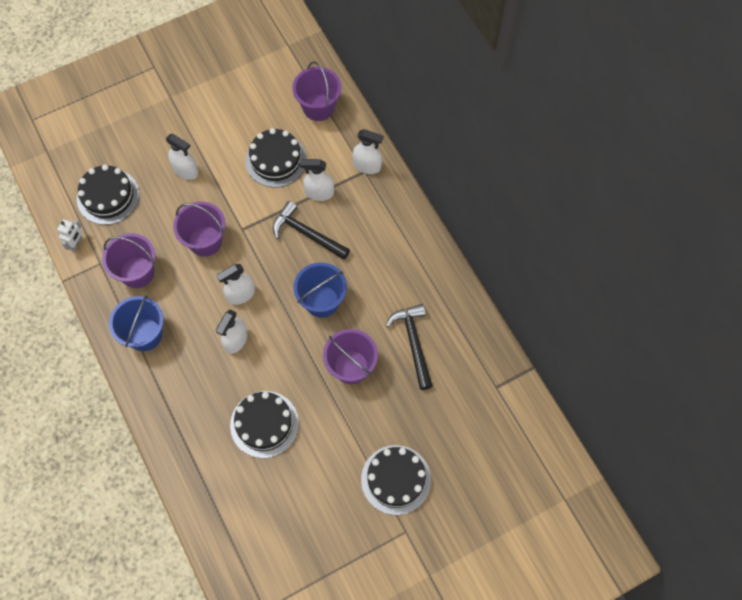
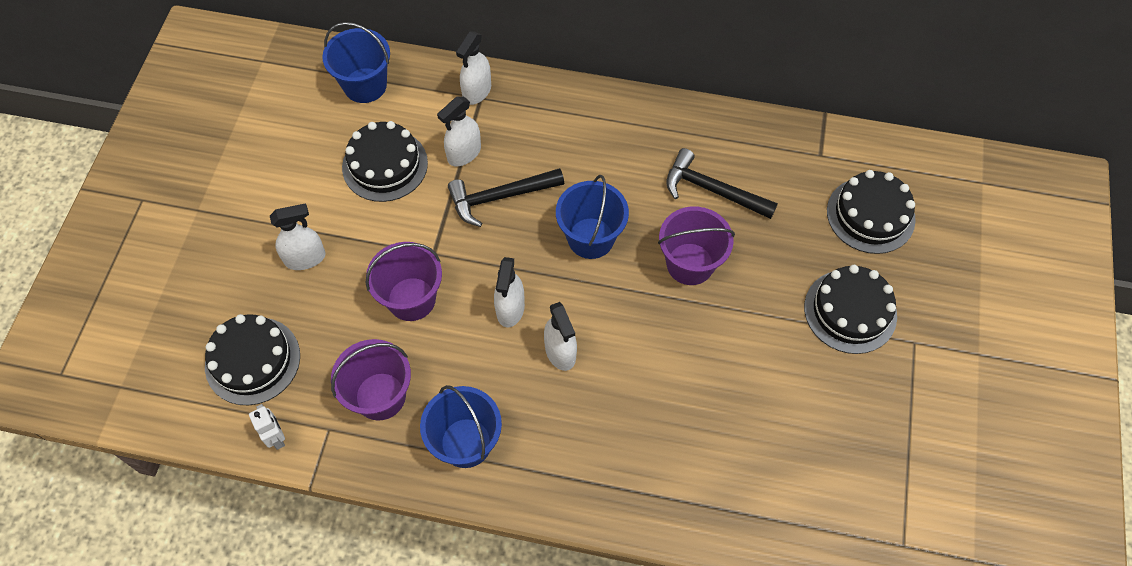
camera: 50 degrees left, 5 degrees down
black cake [230,391,299,458] -> black cake moved to [827,170,916,254]
purple bucket [292,61,341,121] -> blue bucket [322,22,390,103]
white spray bottle [352,129,383,174] -> white spray bottle turned 150 degrees clockwise [456,32,491,105]

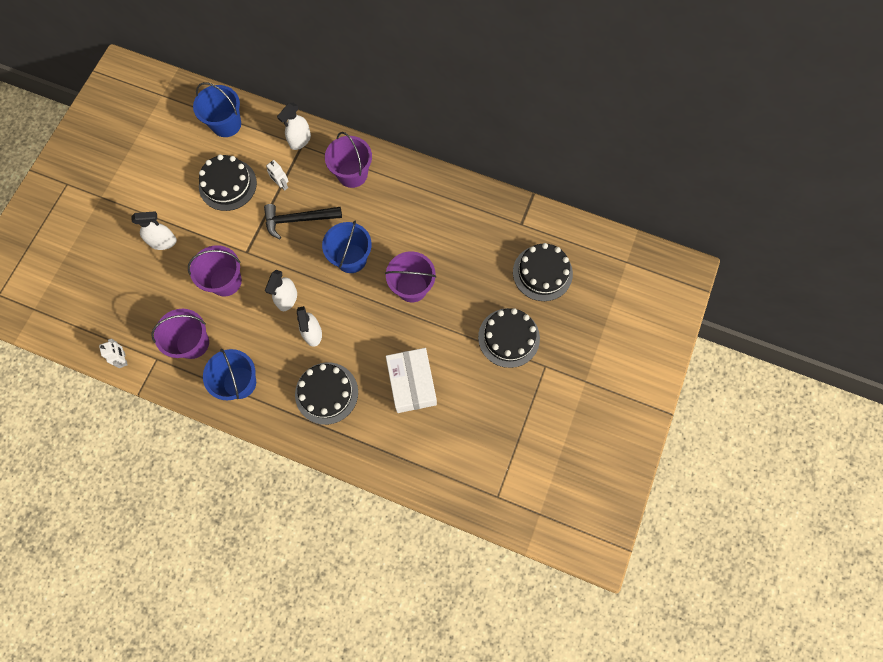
camera: 10 degrees right, 10 degrees up
black cake [205,314,300,405] -> black cake moved to [295,363,358,425]
white spray bottle [437,96,481,166] -> white robot [266,160,289,191]
black hammer [666,148,778,219] -> none
none -> purple bucket [325,132,372,188]
none -> white box [386,348,437,413]

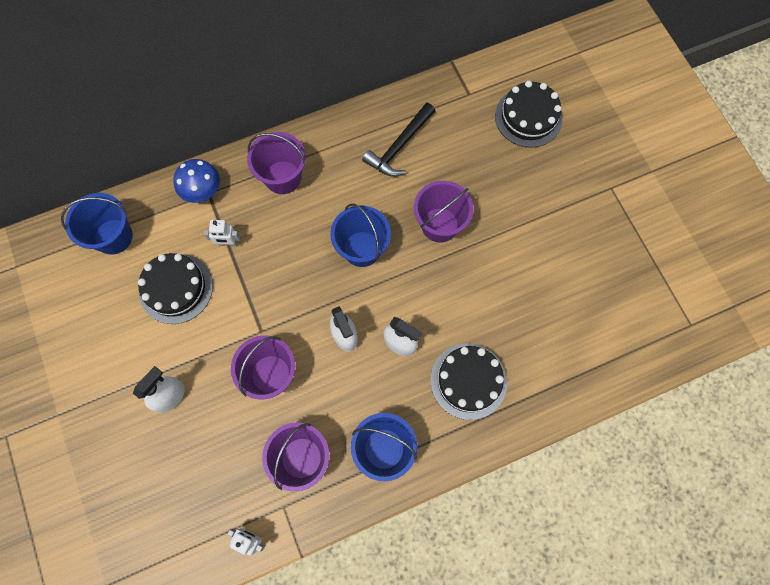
camera: 45 degrees left, 0 degrees up
black hammer [264,204,342,239] -> black hammer moved to [362,103,435,176]
white spray bottle [277,103,311,150] -> blue mushroom [173,159,220,203]
white box [386,348,437,413] -> none
black cake [478,308,540,368] -> none

